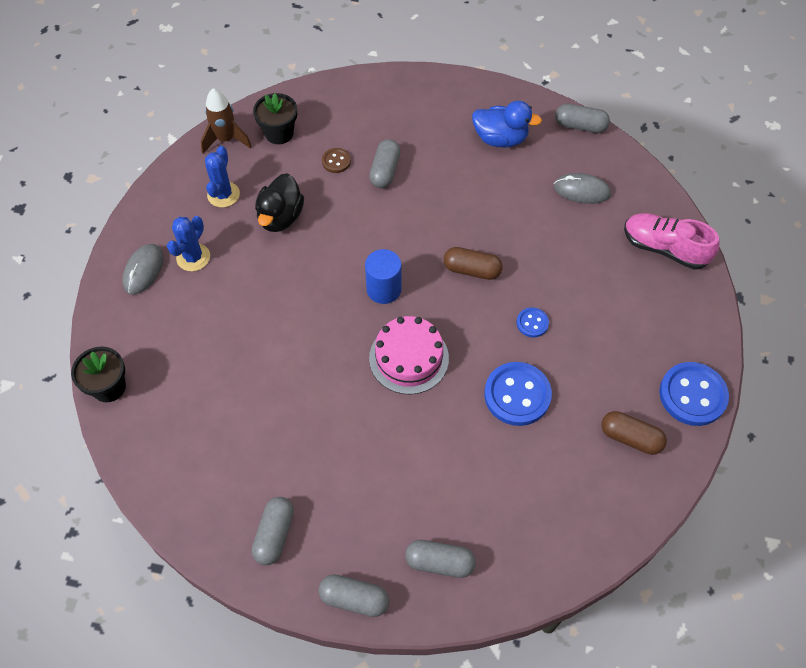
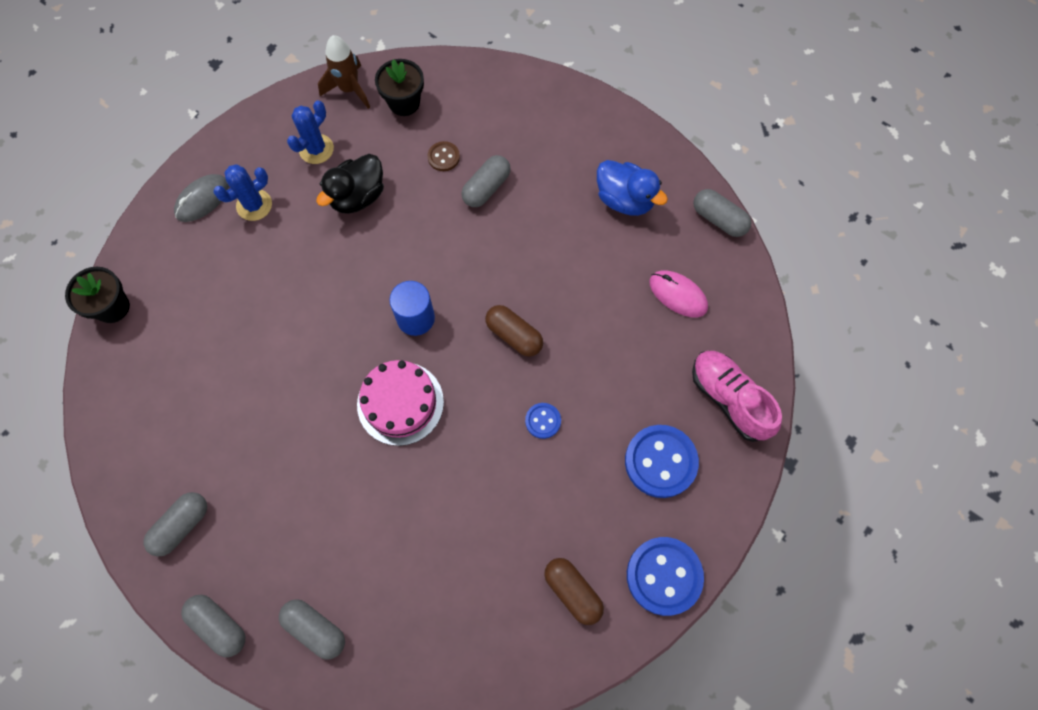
camera: 25 degrees right, 10 degrees up
blue button [484,362,552,426] -> blue button moved to [625,425,699,498]
grey mouse [554,173,611,204] -> pink mouse [650,270,708,317]

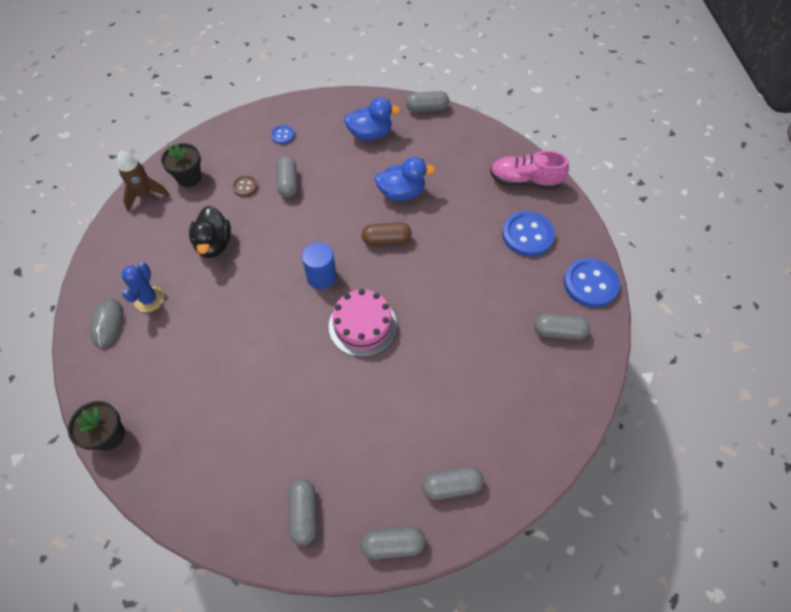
camera: 45 degrees left, 10 degrees down
blue cactus [287,100,334,164] -> none
blue button [525,403,561,439] -> blue button moved to [271,125,295,144]
brown capsule [544,558,604,625] -> grey capsule [534,314,590,340]
pink mouse [650,270,708,317] -> none
none -> blue duck [375,157,435,201]

